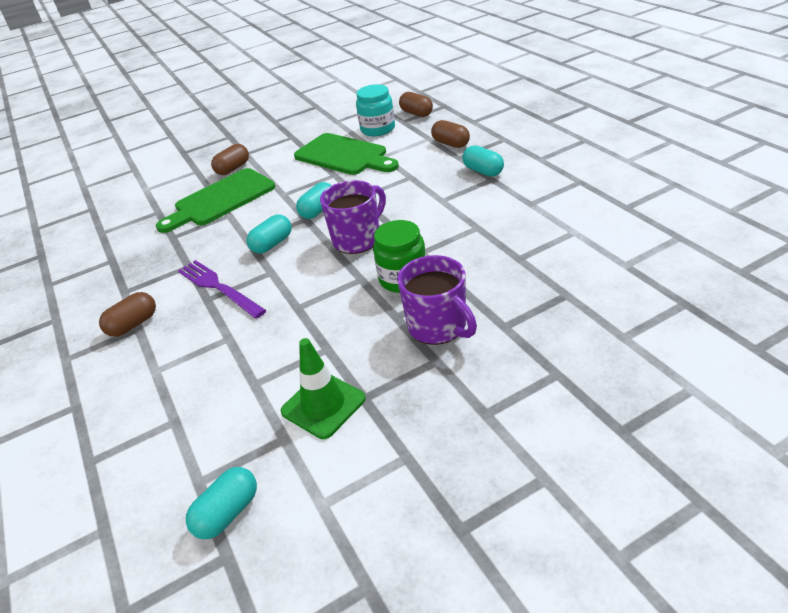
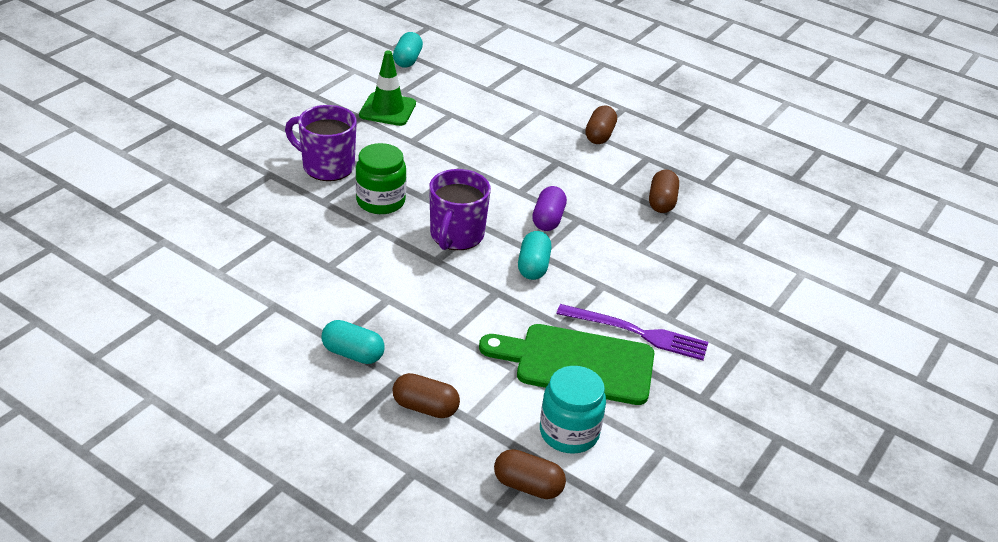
camera: 145 degrees right, 0 degrees up
green cutting board [156,168,275,233] -> none
purple fork [178,260,266,319] -> purple fork moved to [556,304,708,361]
brown capsule [211,144,249,175] -> brown capsule moved to [649,170,679,213]
turquoise capsule [247,214,292,254] -> purple capsule [532,186,567,231]

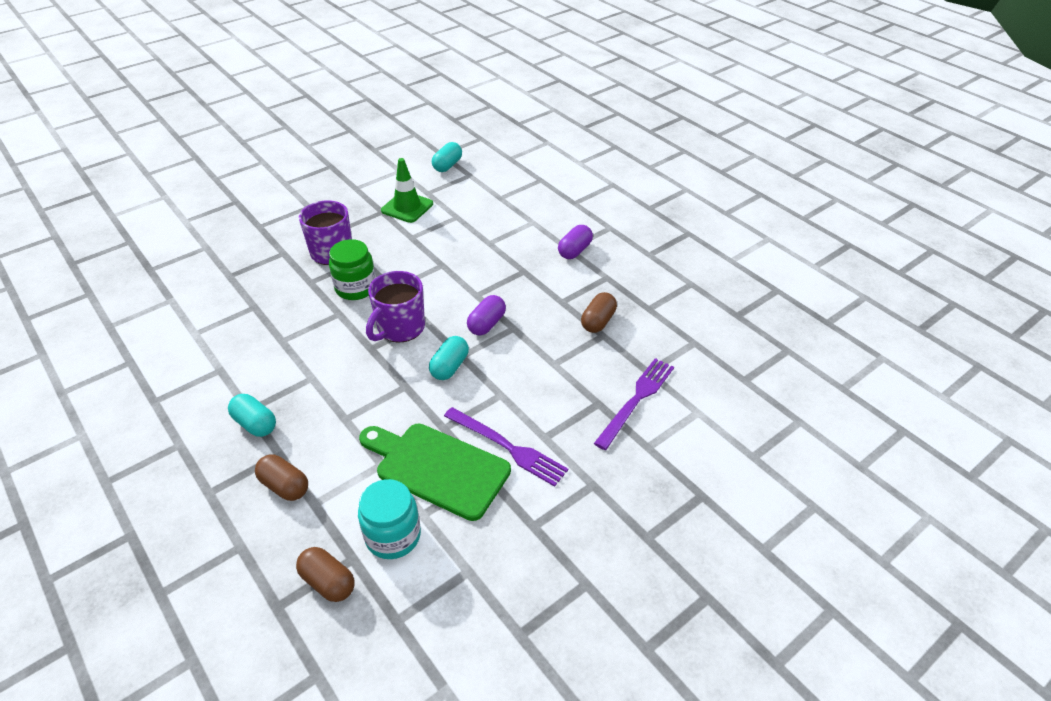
camera: 20 degrees right, 5 degrees up
brown capsule [585,105,617,144] -> purple capsule [558,225,593,259]
none -> purple fork [594,358,674,450]

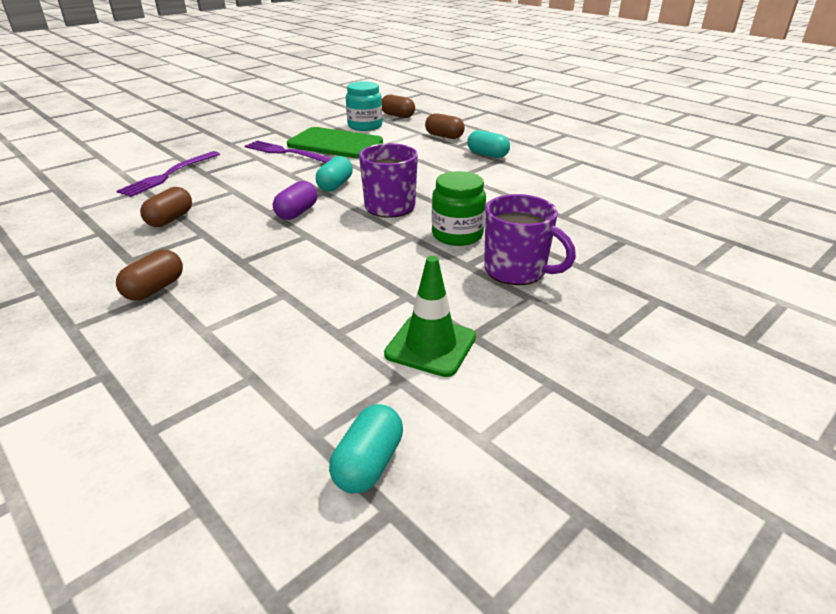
camera: 175 degrees right, 10 degrees down
purple capsule [558,225,593,259] -> brown capsule [116,250,183,301]

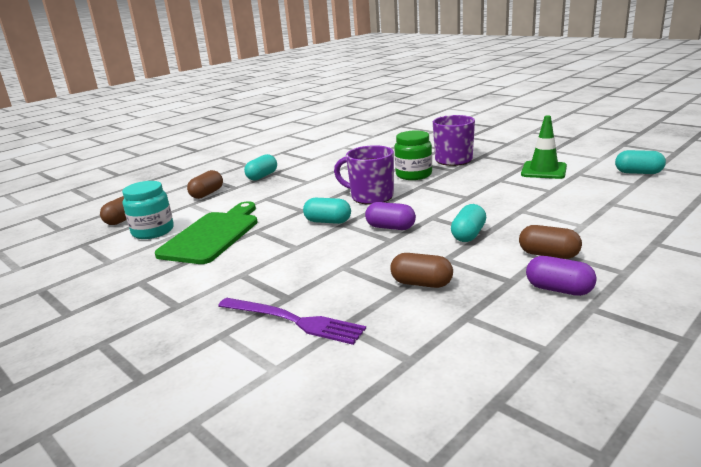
camera: 90 degrees left, 10 degrees down
purple fork [245,140,332,163] -> none
none -> turquoise capsule [451,204,486,242]
none -> purple capsule [526,256,596,296]

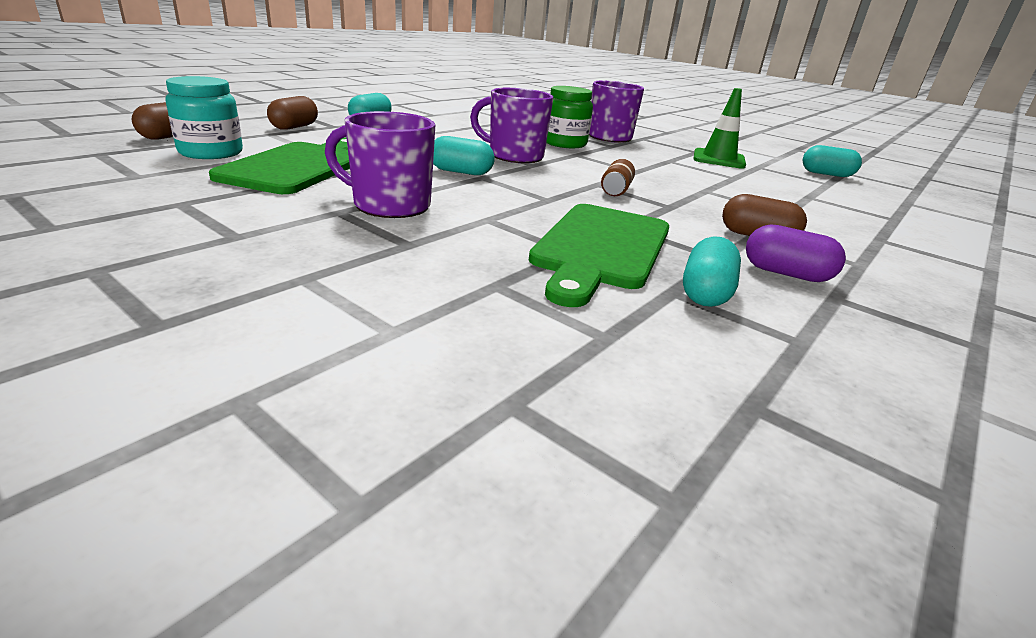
camera: 10 degrees left, 5 degrees up
purple fork [218,298,366,345] -> none
purple capsule [365,202,416,230] -> none
brown capsule [390,253,453,288] -> green cutting board [529,204,669,307]
turquoise capsule [451,204,486,242] -> turquoise capsule moved to [683,236,741,307]
none -> purple mug [325,111,435,218]
none -> brown can [601,159,635,196]

